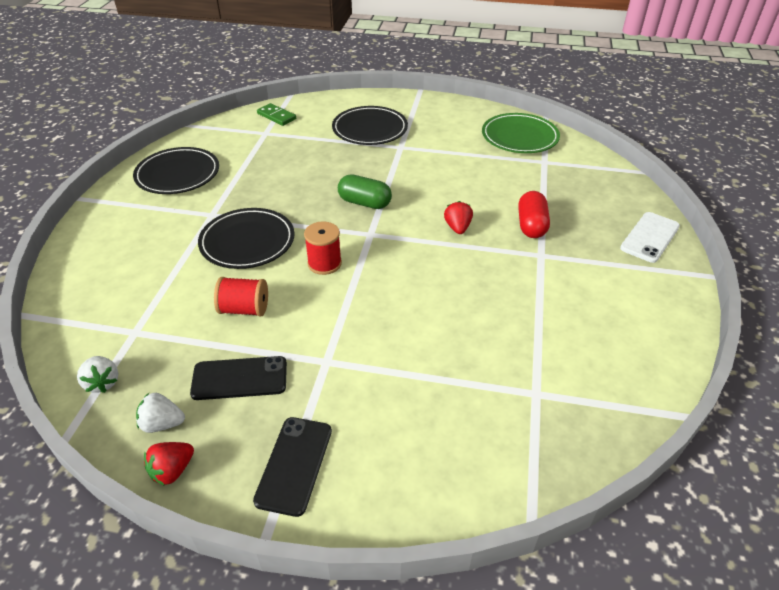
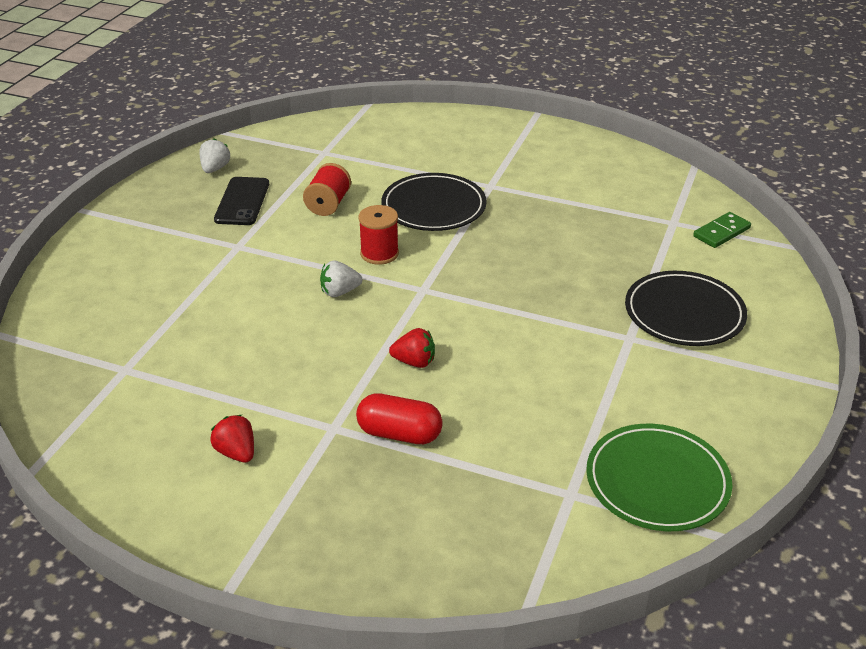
camera: 100 degrees right, 5 degrees down
white strawberry [77,356,118,393] -> white strawberry moved to [320,261,362,297]
black plate [133,147,219,194] -> none
red strawberry [144,442,194,486] -> red strawberry moved to [210,415,254,463]
black phone [253,417,332,517] -> none
green capsule [338,174,392,209] -> none
white phone [620,212,680,263] -> none

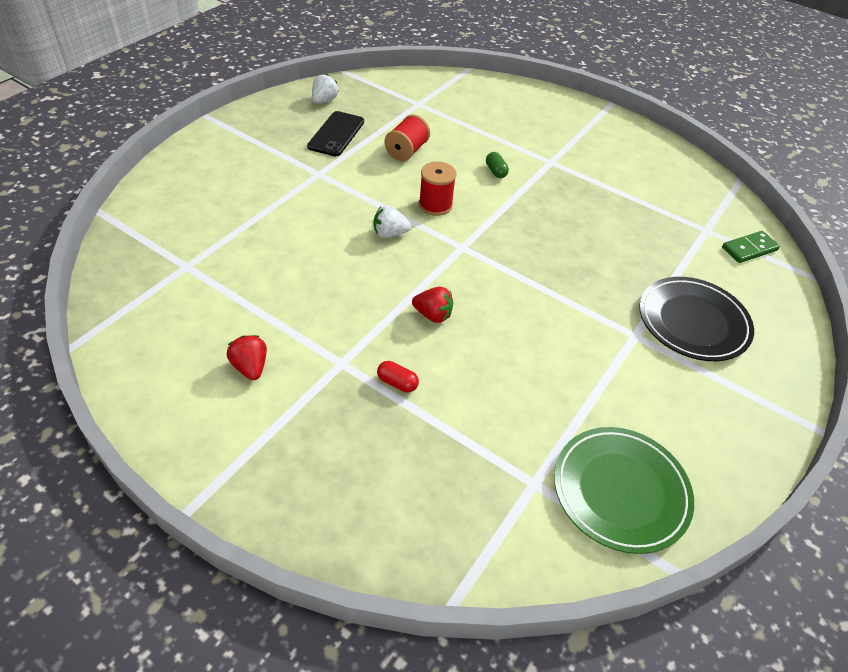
camera: 10 degrees right, 10 degrees up
red capsule [356,393,443,444] -> red capsule [377,361,419,393], size x0.56
black plate [382,173,487,231] -> green capsule [486,152,509,178]

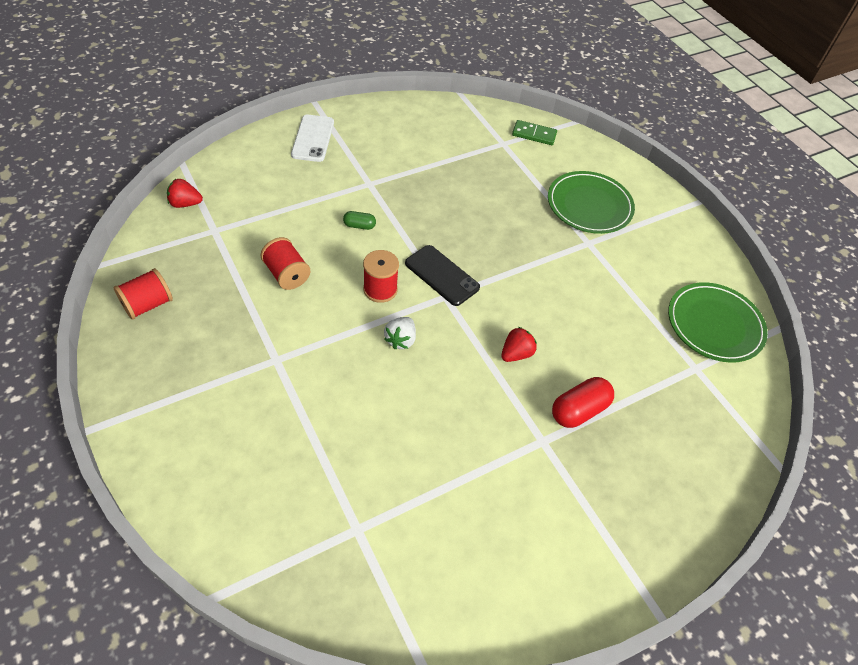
camera: 65 degrees left, 5 degrees up
red strawberry [227,335,267,380] -> red strawberry moved to [167,179,203,208]
black phone [307,111,364,156] -> black phone moved to [405,245,480,306]
white strawberry [312,74,339,104] -> red spool [114,268,173,320]
red capsule [377,361,419,393] -> red capsule [552,377,614,428], size x1.79
black plate [639,277,754,361] -> green plate [548,171,635,234]
green domino [722,231,780,263] -> green domino turned 75 degrees counterclockwise [512,120,557,145]
none -> white phone [291,115,334,162]

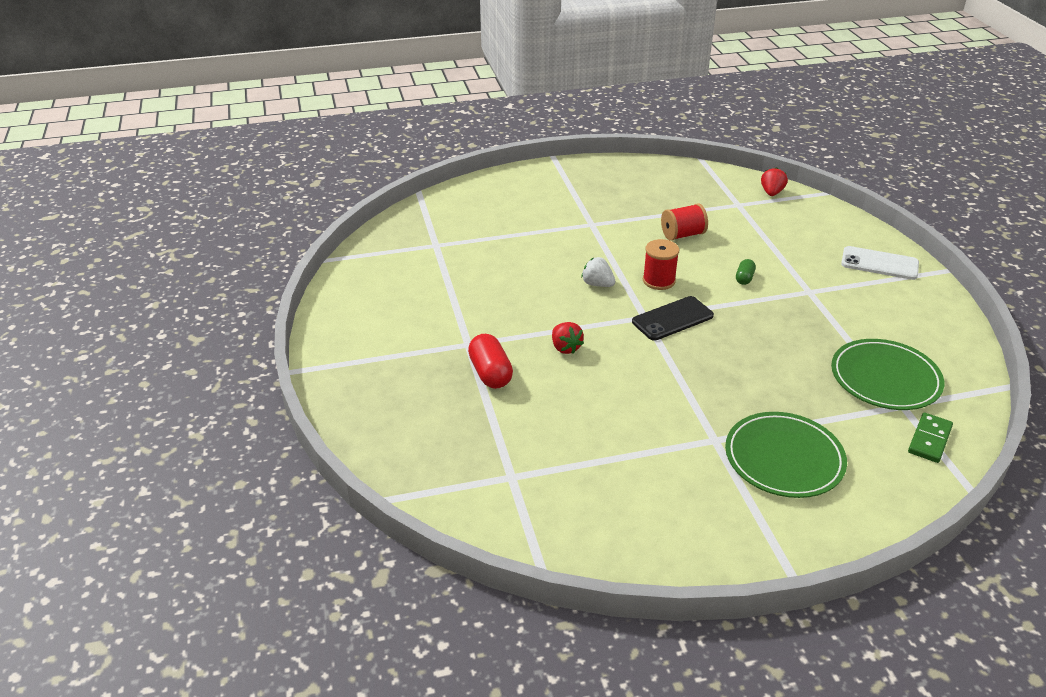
camera: 110 degrees right, 15 degrees down
red spool [114,268,173,320] -> none
green plate [668,282,768,363] -> green plate moved to [831,339,944,410]

